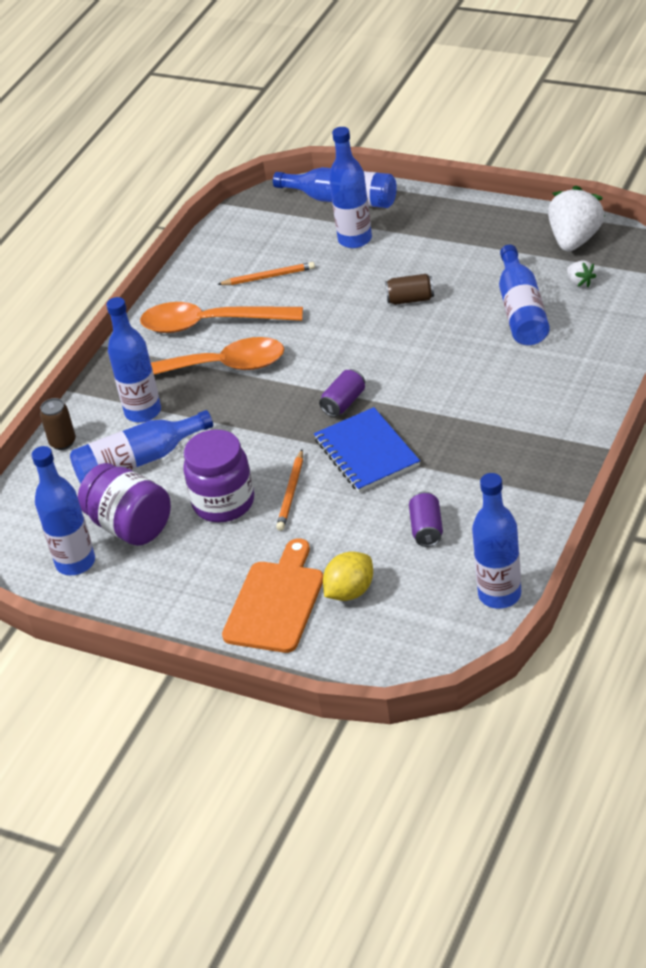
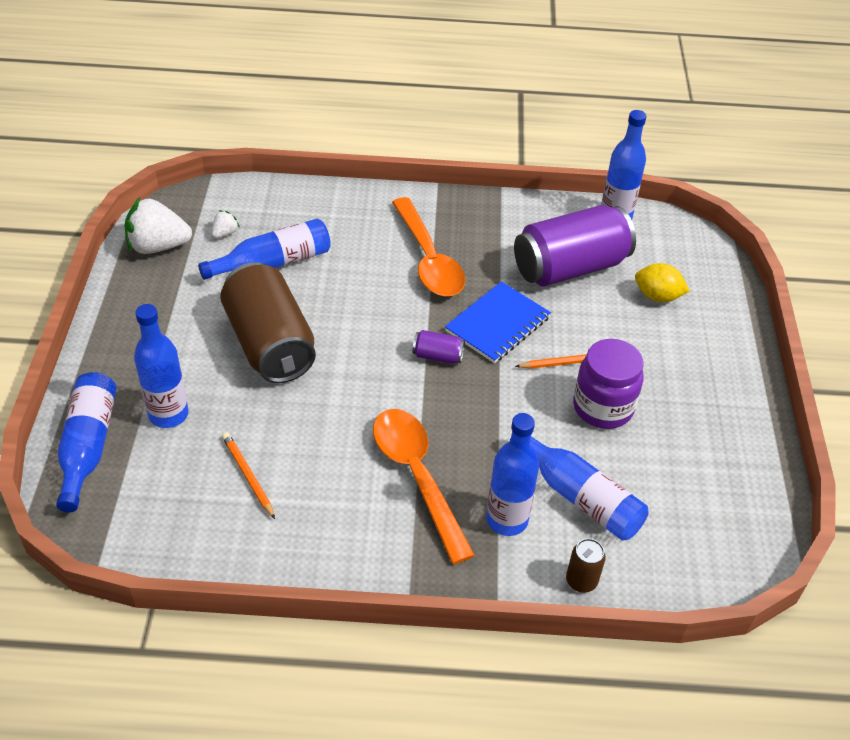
camera: 120 degrees left, 5 degrees up
blue bottle [31,446,95,575] -> none
purple jar [78,463,171,546] -> none
orange spoon [140,302,303,333] -> orange spoon moved to [392,197,465,296]
orange cutting board [222,538,323,653] -> none
brown can [385,274,434,305] -> brown can [220,262,316,383], size x2.42
purple can [409,492,443,547] -> purple can [514,205,636,287], size x2.42

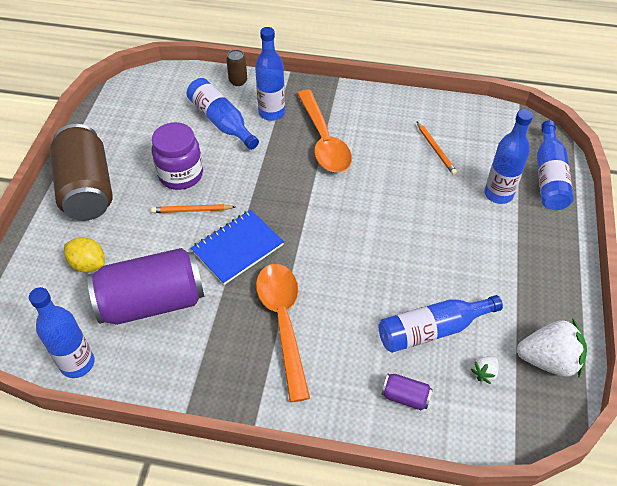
camera: 170 degrees left, 5 degrees up
brown can [220,262,316,383] -> brown can moved to [50,124,113,221]
purple can [412,330,465,364] -> purple can moved to [381,374,433,410]

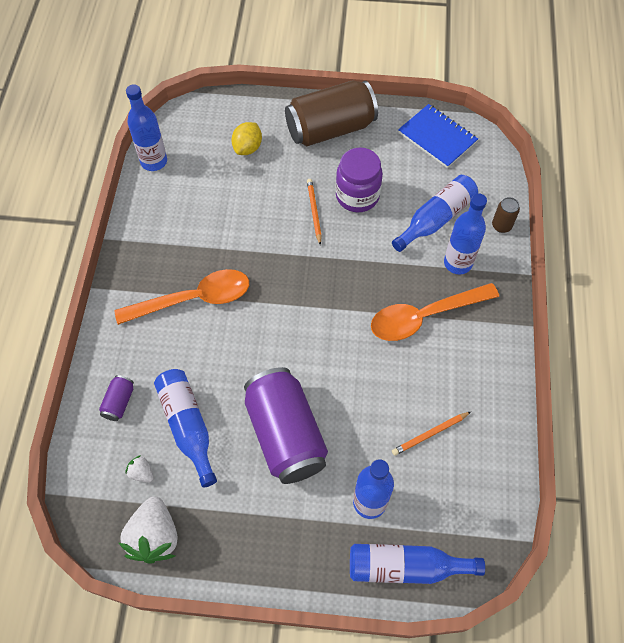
camera: 85 degrees right, 10 degrees up
purple can [87,248,204,325] -> purple can moved to [244,367,328,484]
blue notebook [191,210,284,285] -> blue notebook moved to [398,104,478,168]

